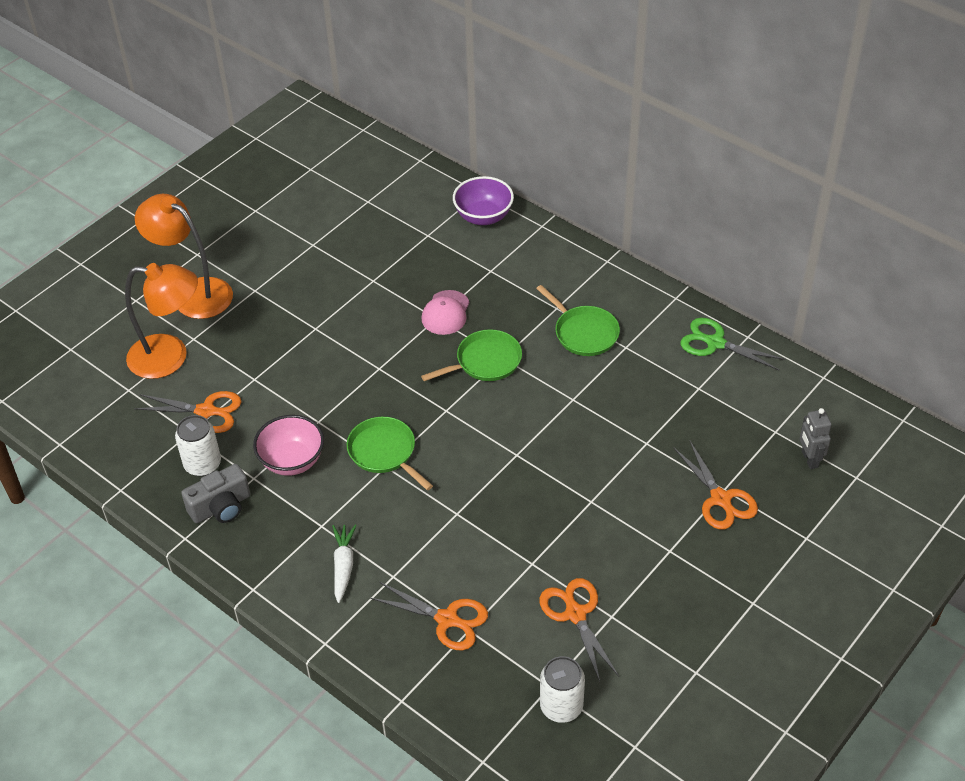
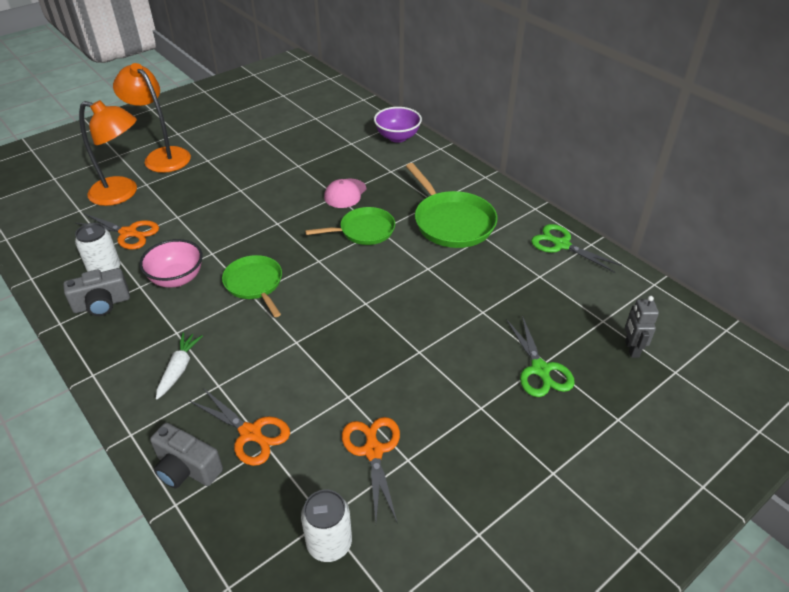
camera: 10 degrees right, 5 degrees down
green pan [536,285,620,356] -> green pan [406,163,497,248], size x1.51
orange scissors [674,441,758,530] -> green scissors [506,316,575,397]
none -> grey camera [150,423,223,488]

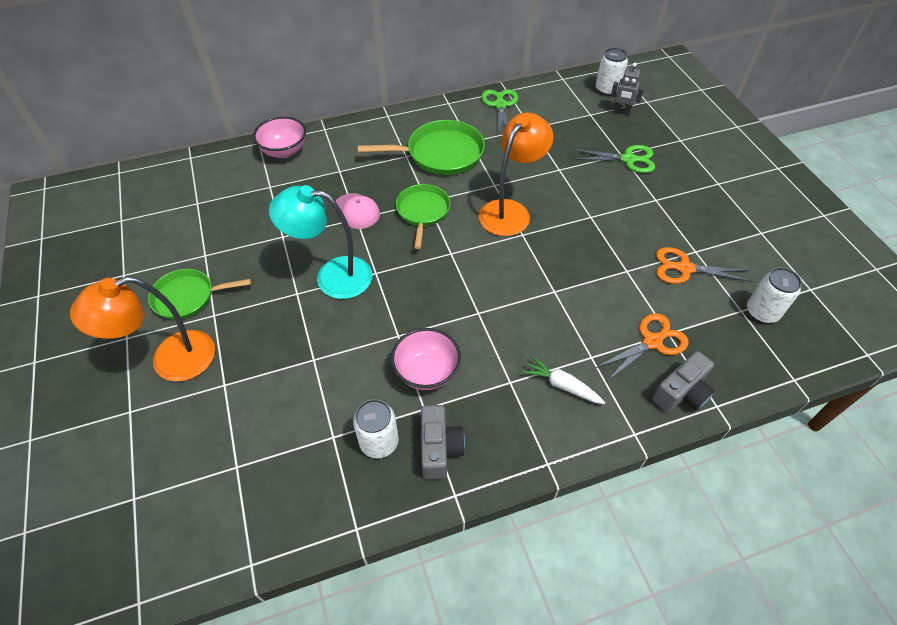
camera: 70 degrees left, 10 degrees up
orange scissors [75,214,159,249] -> none
orange lamp [79,100,137,206] -> orange lamp moved to [479,113,553,236]
green pan [222,255,282,317] -> green pan moved to [148,269,251,320]
purple bowl [374,107,422,143] -> pink bowl [253,116,306,158]
green scissors [531,224,622,273] -> green scissors turned 120 degrees clockwise [481,89,518,134]
none -> turquoise lamp [269,185,373,299]
none -> white can [596,48,628,96]

